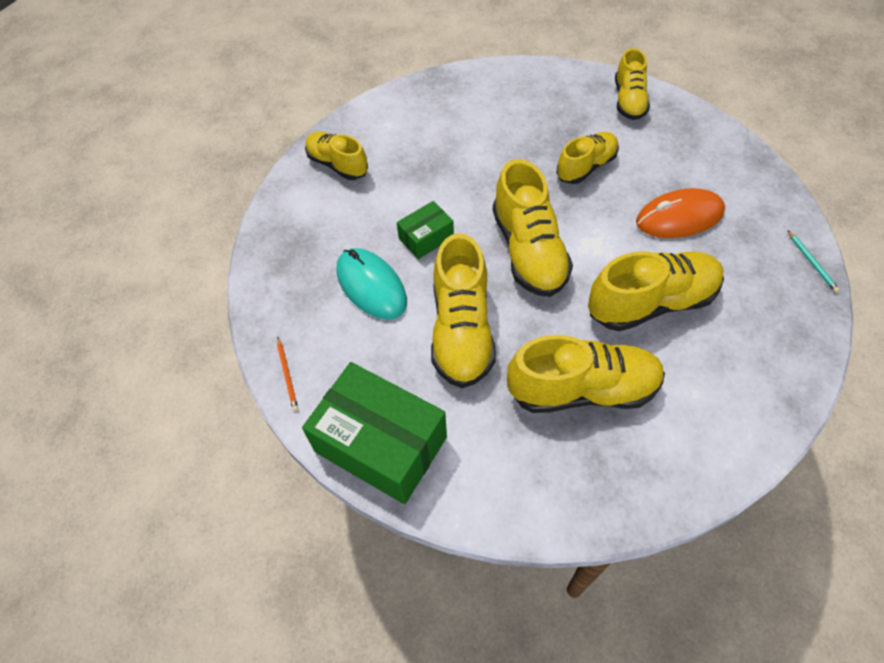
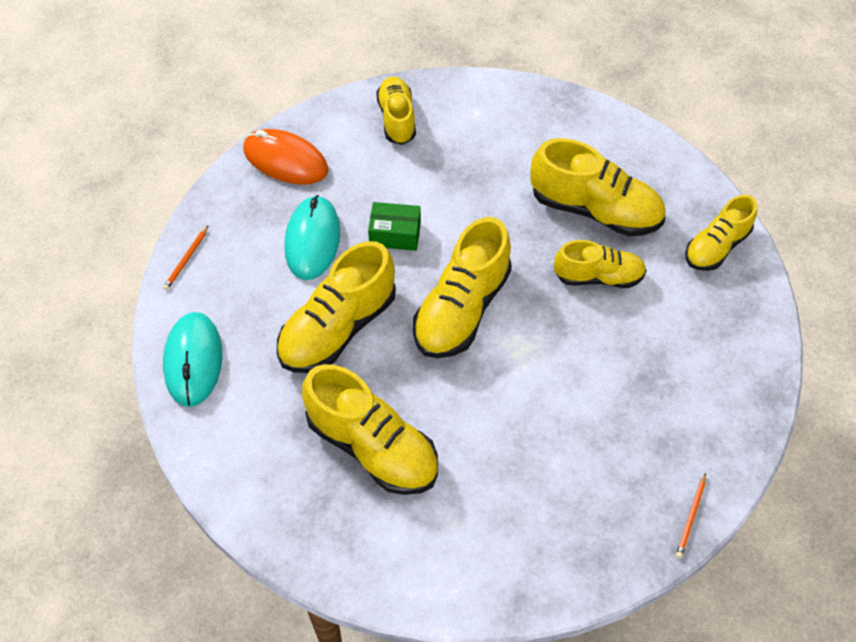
camera: 40 degrees right, 0 degrees up
green box [302,362,447,504] -> turquoise mouse [163,312,222,407]
yellow shoe [588,251,724,331] -> yellow shoe moved to [530,138,665,236]
orange mouse [636,188,725,238] -> orange mouse moved to [243,129,328,185]
turquoise pencil [788,230,840,293] -> orange pencil [676,473,706,558]

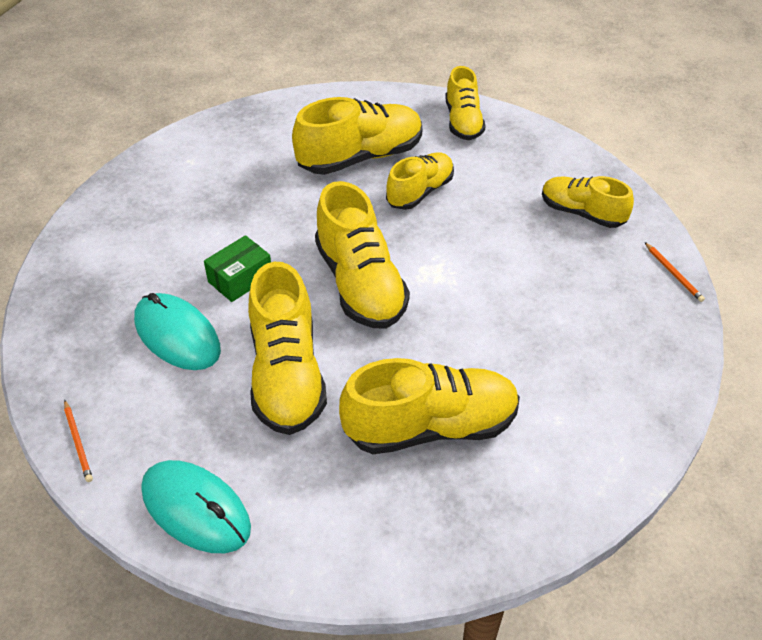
camera: 50 degrees left, 10 degrees down
orange mouse [243,129,328,185] -> none
yellow shoe [376,76,416,145] -> yellow shoe moved to [542,176,634,228]

